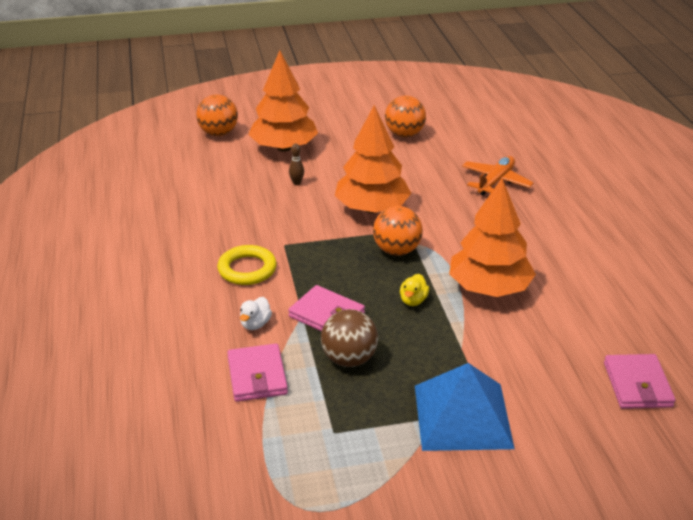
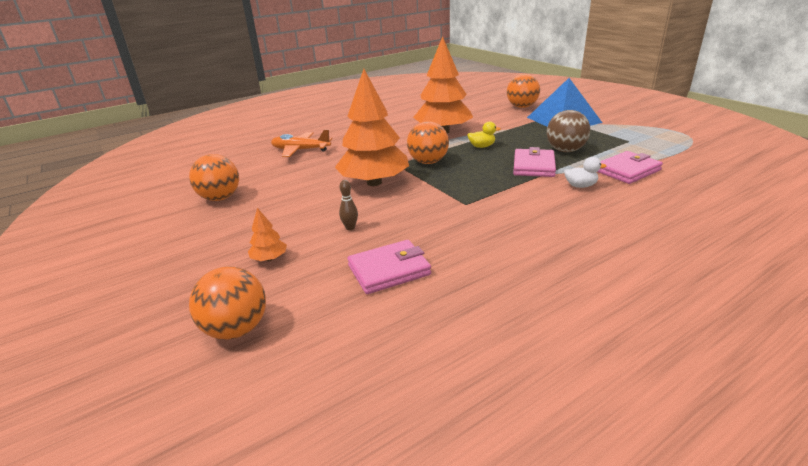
camera: 110 degrees left, 5 degrees down
yellow ring [217,245,277,285] -> none
orange tree [248,50,318,152] -> orange tree [248,208,287,261], size x0.41
pink wallet [604,354,675,409] -> pink wallet moved to [347,240,431,294]
none -> orange ball [507,74,540,108]

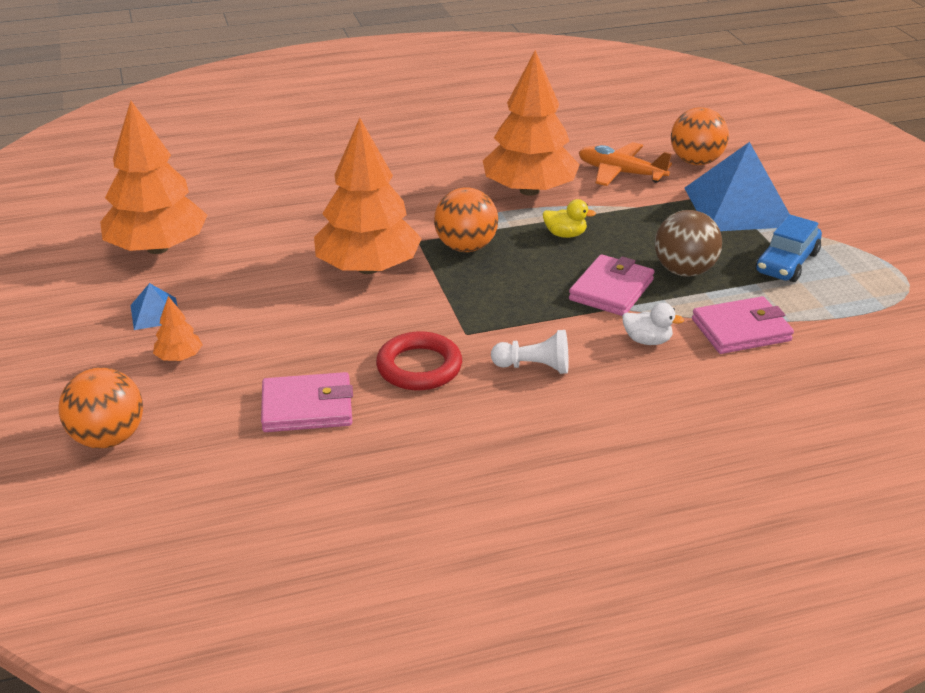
camera: 15 degrees right, 5 degrees up
orange ball [189,154,239,201] -> orange tree [100,101,207,254]
orange plane [271,129,332,157] -> orange plane moved to [579,142,672,186]
brown bowling pin [339,180,358,230] -> none
none -> blue pyramid [130,283,178,330]
none -> red ring [376,332,462,390]
none -> white pawn [491,330,569,374]
none -> blue car [756,214,822,282]

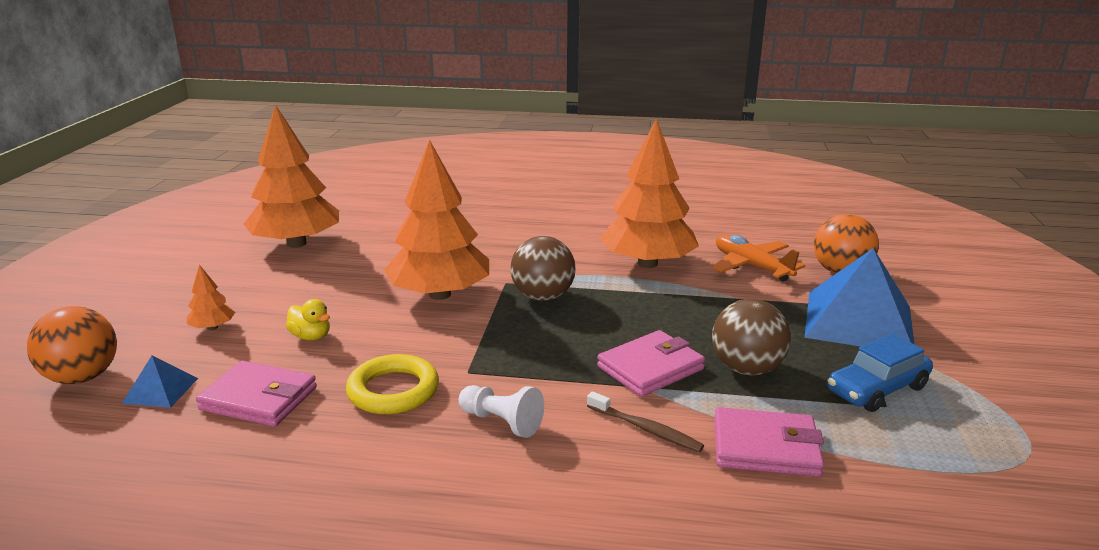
camera: 25 degrees right, 10 degrees down
blue pyramid [130,283,178,330] -> blue pyramid moved to [122,356,198,408]
red ring [376,332,462,390] -> yellow ring [346,354,439,414]
orange ball [434,187,498,252] -> brown ball [510,236,576,301]
yellow duck [543,199,596,238] -> yellow duck moved to [286,299,330,341]
white duck [622,303,684,345] -> brown toothbrush [587,392,704,452]

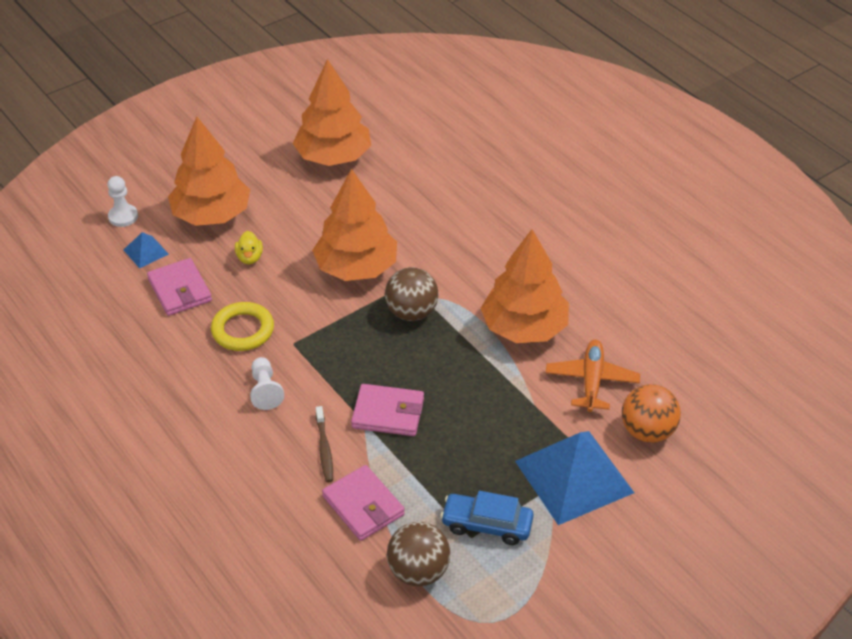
camera: 45 degrees right, 20 degrees up
orange ball [27,306,117,384] -> white pawn [107,176,138,227]
orange tree [187,265,235,330] -> orange tree [168,117,250,226], size x2.46
brown ball [712,299,791,376] -> brown ball moved to [387,522,450,586]

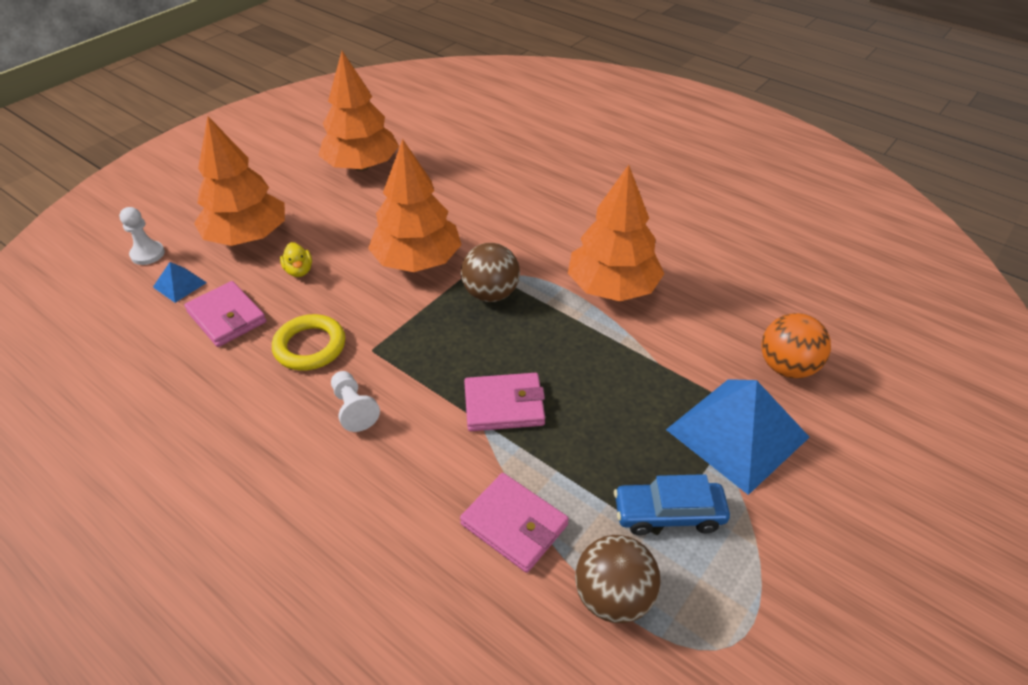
camera: 15 degrees left, 0 degrees up
brown toothbrush [316,406,333,482] -> none
orange plane [546,340,640,412] -> none

